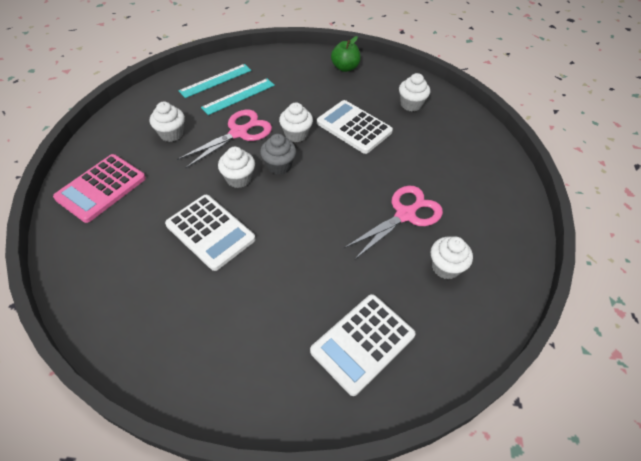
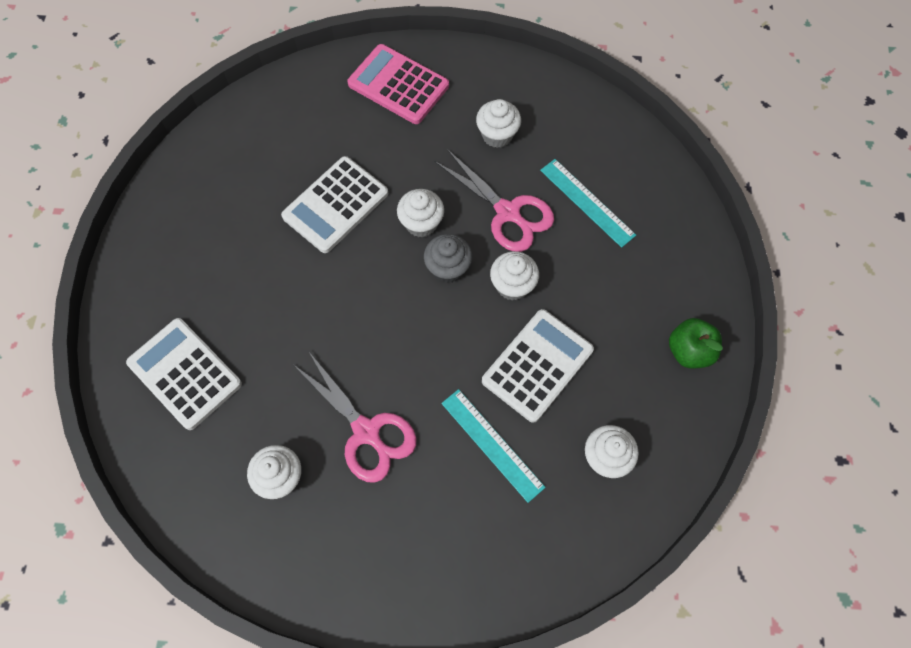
camera: 90 degrees right, 15 degrees up
turquoise ruler [178,64,252,98] -> turquoise ruler moved to [441,389,545,503]

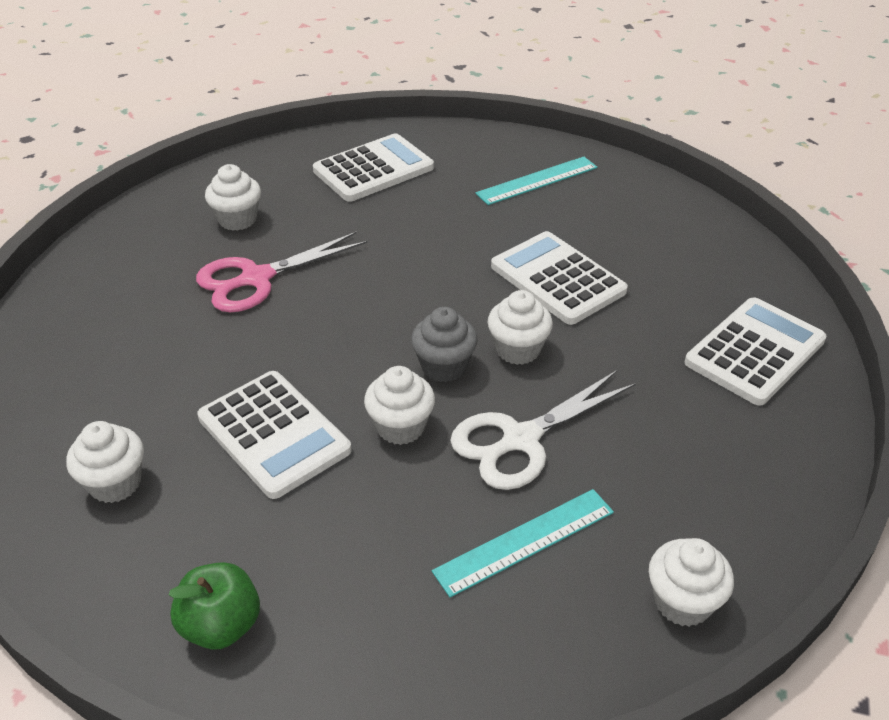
camera: 100 degrees right, 25 degrees down
pink calculator [347,44,449,124] -> white calculator [685,297,827,406]
pink scissors [435,149,554,252] -> white scissors [450,370,636,490]
turquoise ruler [441,389,545,503] -> turquoise ruler moved to [476,157,597,205]
white cupcake [476,99,521,148] -> white cupcake moved to [649,538,734,627]

